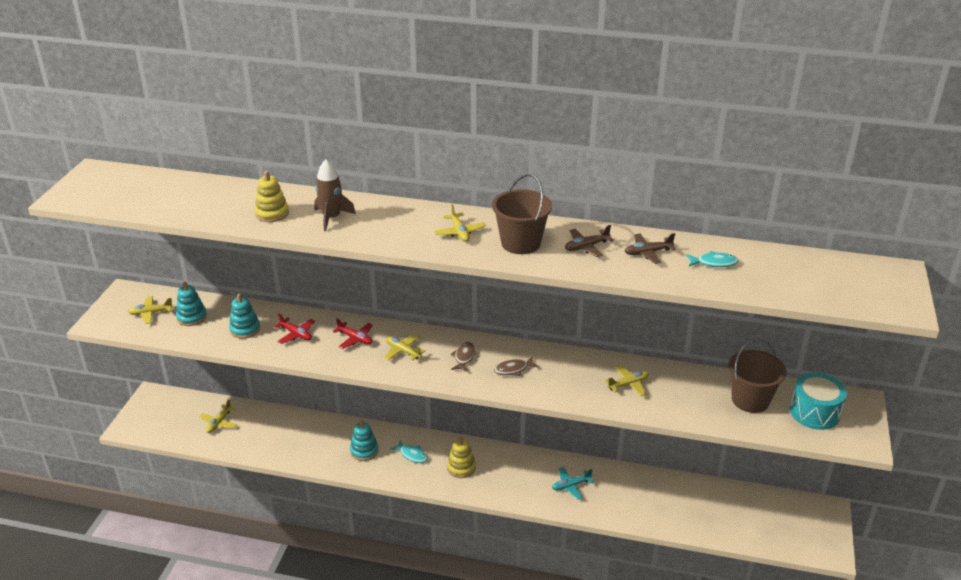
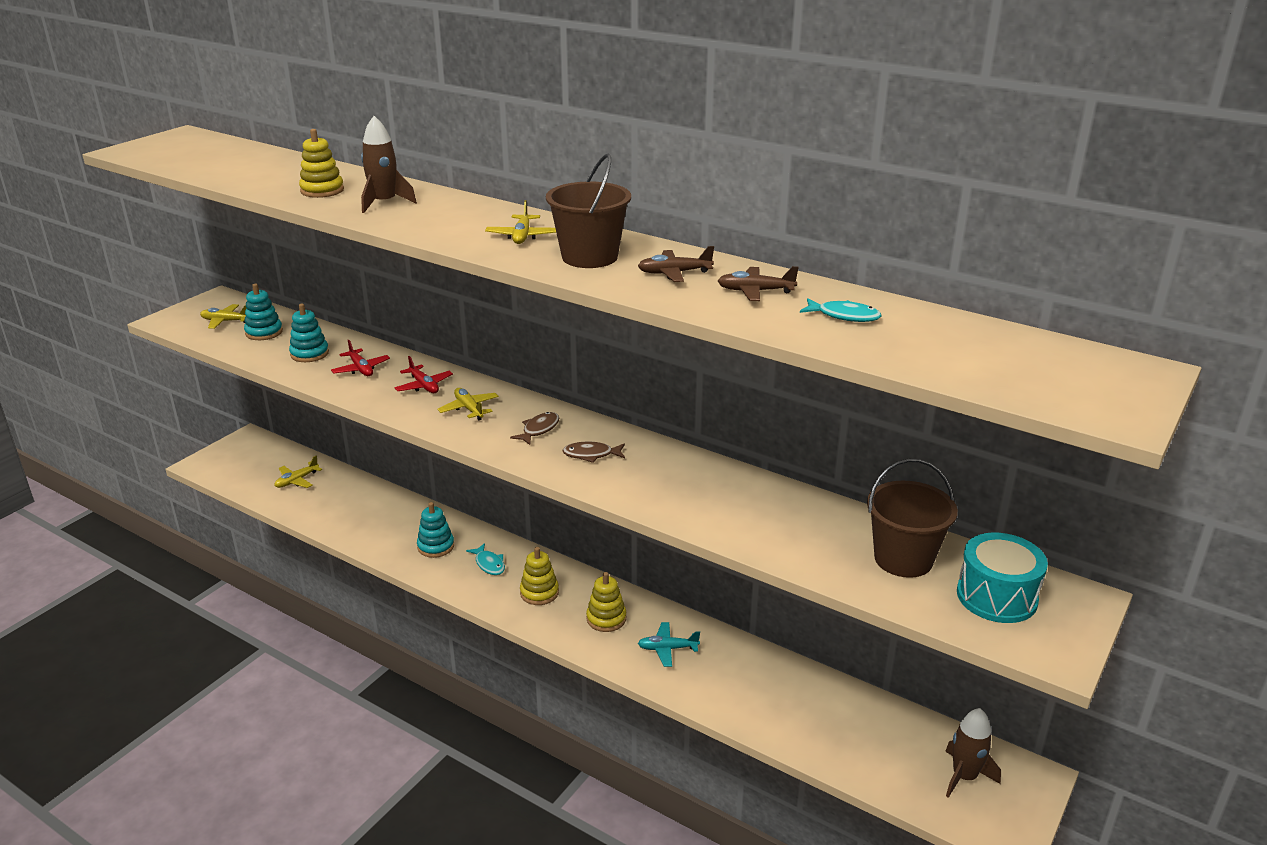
camera: 20 degrees right, 5 degrees down
yellow plane [605,365,649,397] -> none
none -> yellow stacking toy [586,572,626,632]
none -> brown rocket [945,708,1001,798]

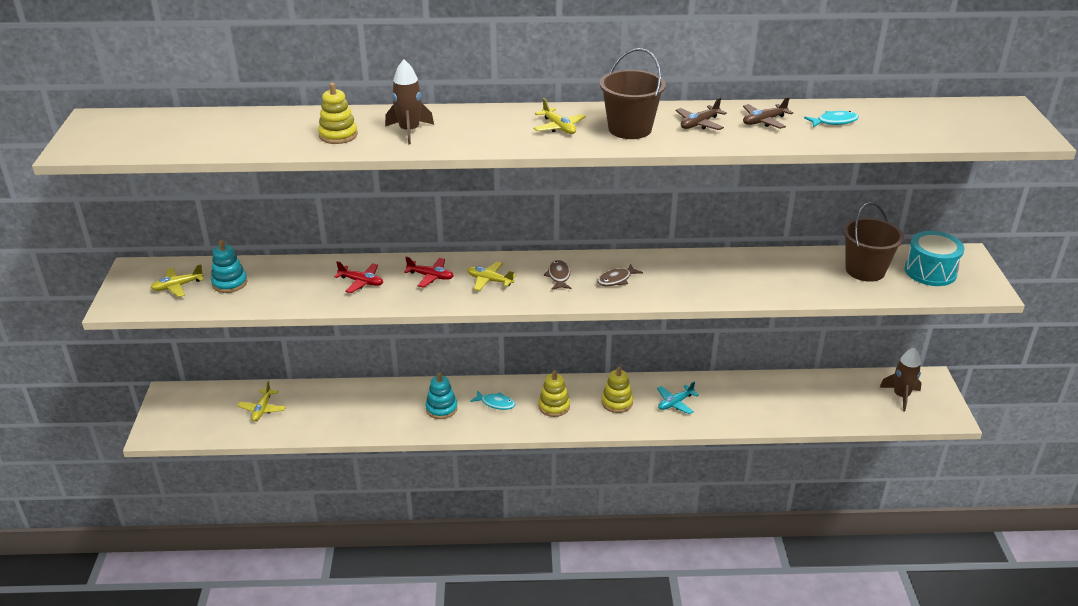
camera: 35 degrees left, 5 degrees up
turquoise stacking toy [289,304,329,362] -> none

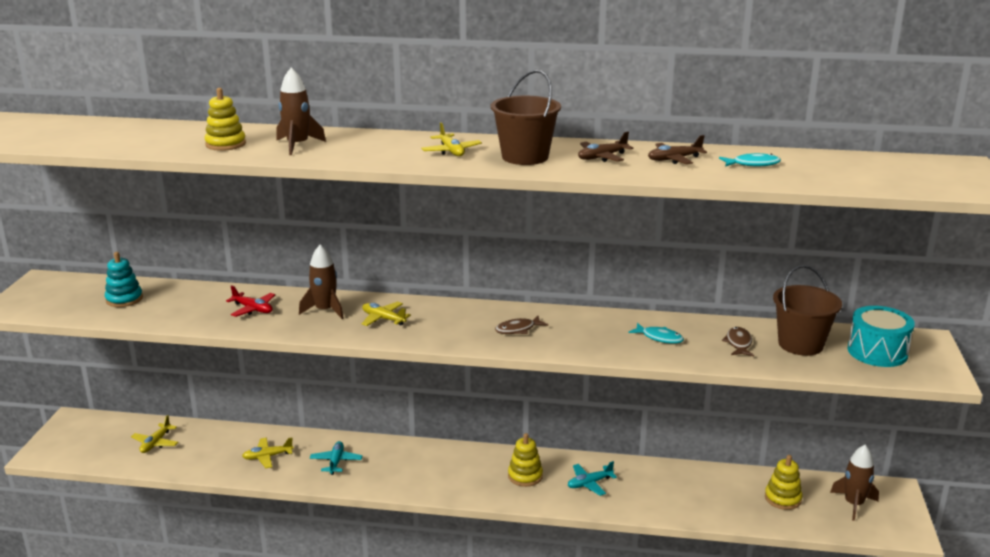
camera: 10 degrees right, 10 degrees down
yellow plane [151,264,204,297] -> yellow plane moved to [242,437,294,468]
red plane [404,257,454,288] -> brown rocket [299,245,344,319]
turquoise stacking toy [425,372,458,419] -> turquoise plane [310,441,363,475]
turquoise fish [470,390,515,410] -> turquoise fish moved to [628,323,684,344]
yellow stacking toy [538,370,570,417] -> yellow stacking toy moved to [765,455,802,510]
brown fish [544,260,571,290] -> brown fish moved to [722,327,754,356]

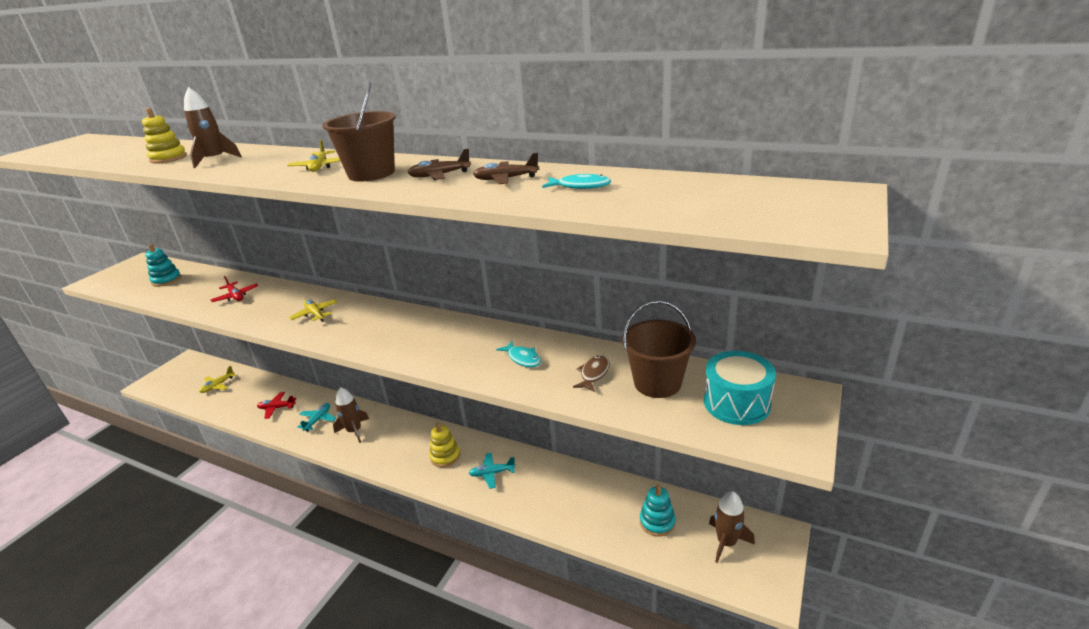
camera: 20 degrees right, 5 degrees up
yellow plane [242,437,294,468] -> red plane [257,392,296,419]
brown rocket [299,245,344,319] -> brown rocket moved to [333,387,369,443]
brown fish [495,316,548,334] -> none
yellow stacking toy [765,455,802,510] -> turquoise stacking toy [640,485,676,537]

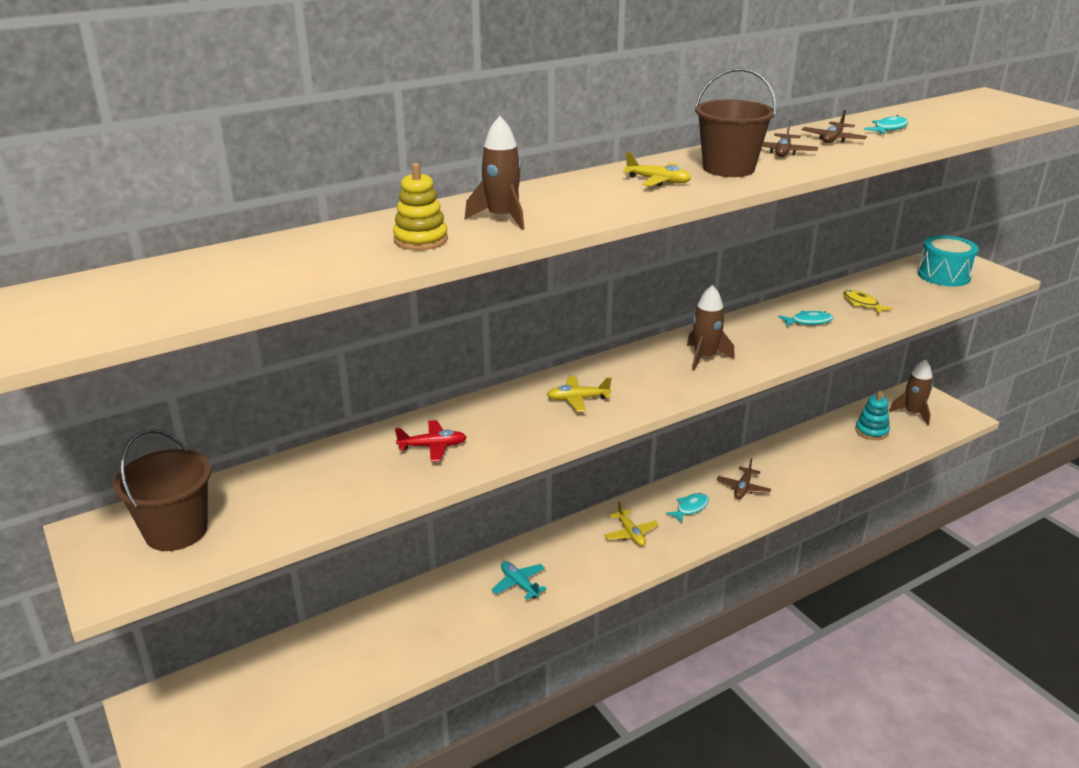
camera: 60 degrees left, 0 degrees up
turquoise stacking toy [145,244,181,287] -> none
yellow plane [199,366,236,393] -> yellow plane moved to [604,502,659,546]
red plane [257,392,296,419] -> none
brown rocket [333,387,369,443] -> brown rocket moved to [687,285,735,371]
yellow stacking toy [429,423,460,468] -> turquoise fish [666,493,709,523]
turquoise plane [469,453,516,489] -> brown plane [716,459,771,499]
brown fish [573,355,610,392] -> yellow fish [843,290,893,315]
brown bucket [622,300,696,398] -> brown bucket moved to [113,429,211,551]

